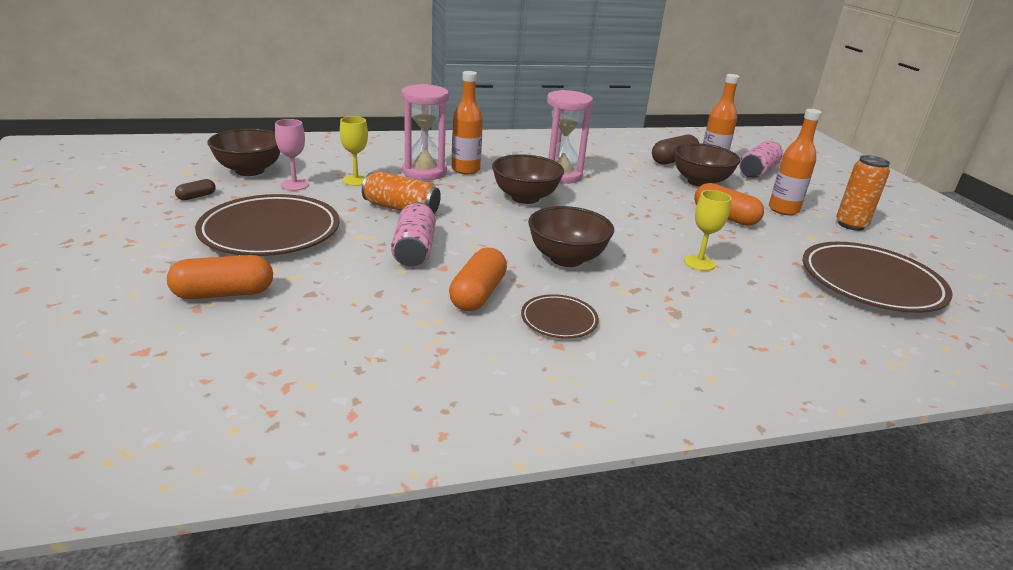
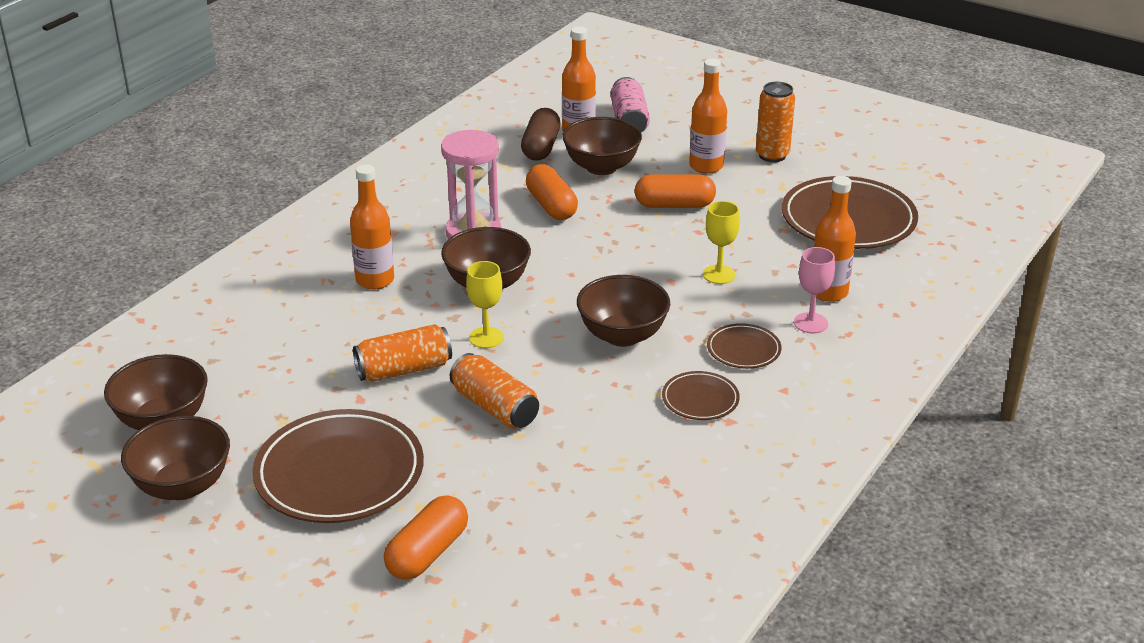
camera: 40 degrees left, 5 degrees up
brown capsule [175,179,216,200] -> brown bowl [121,416,230,500]
pink goblet [275,119,309,191] -> pink goblet moved to [794,247,835,333]
yellow goblet [340,116,368,186] -> yellow goblet moved to [466,261,504,348]
pink can [391,202,436,267] -> orange can [450,353,539,428]
pink hourglass [401,84,449,180] -> none
orange capsule [449,248,507,311] -> orange capsule moved to [526,164,578,220]
none -> brown plate [707,323,781,369]
none -> orange bottle [814,176,856,302]

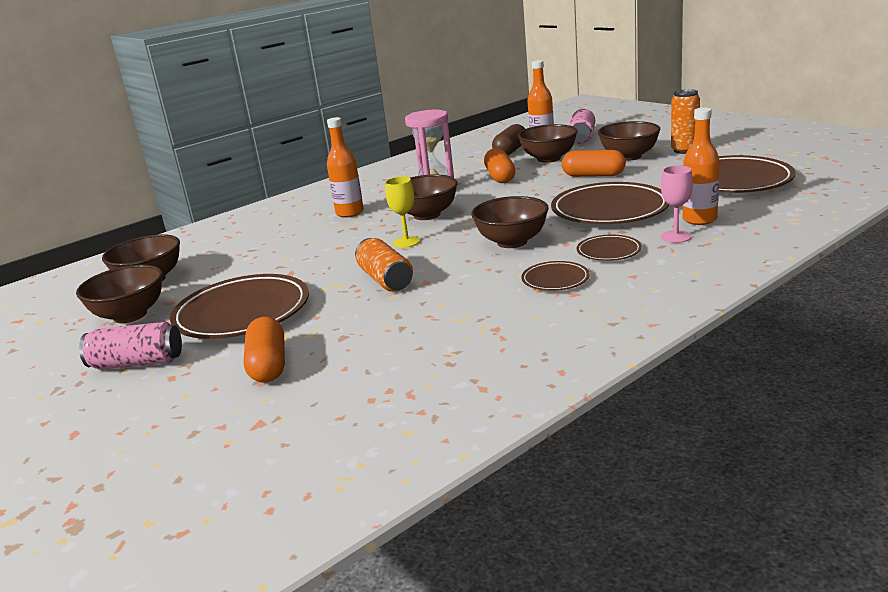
camera: 20 degrees right, 10 degrees down
orange can [353,324,452,382] -> none
orange capsule [384,496,468,580] -> orange capsule turned 60 degrees counterclockwise [244,317,285,383]
orange bottle [689,59,727,174] -> brown bowl [598,121,661,161]
yellow goblet [703,201,740,284] -> brown plate [551,182,669,224]
none -> pink can [79,322,182,370]

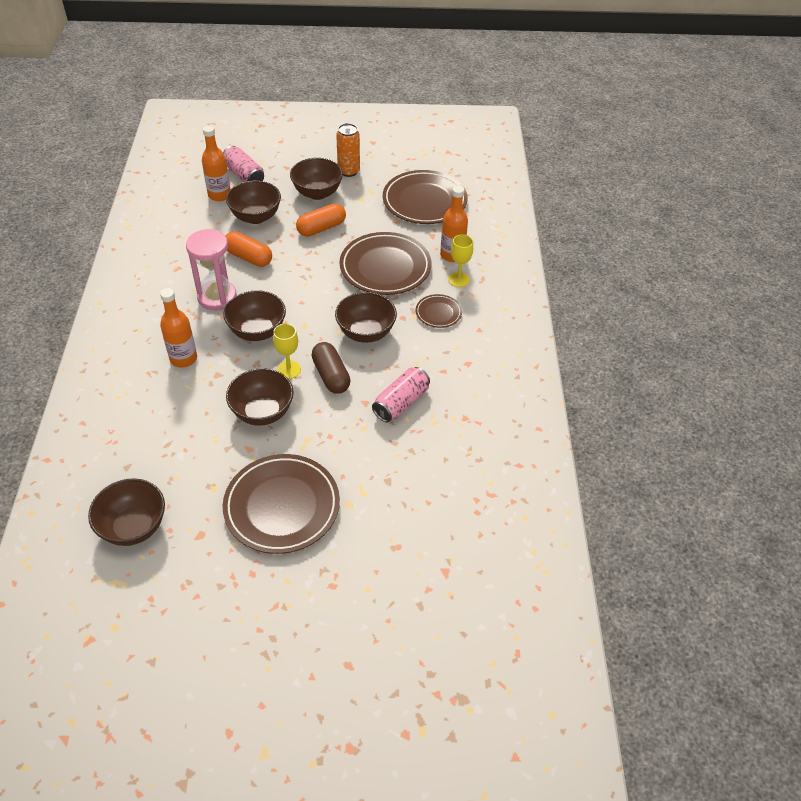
camera: 55 degrees left, 25 degrees up
brown bowl [76,265,162,323] -> brown bowl moved to [226,368,294,426]
pink can [79,322,182,370] -> pink can moved to [372,367,430,423]
orange capsule [244,317,285,383] -> none
orange can [355,238,413,292] -> none
brown capsule [492,124,525,155] -> brown capsule moved to [312,342,350,394]
brown plate [521,261,590,291] -> none
pink goblet [661,165,693,243] -> yellow goblet [448,234,473,287]

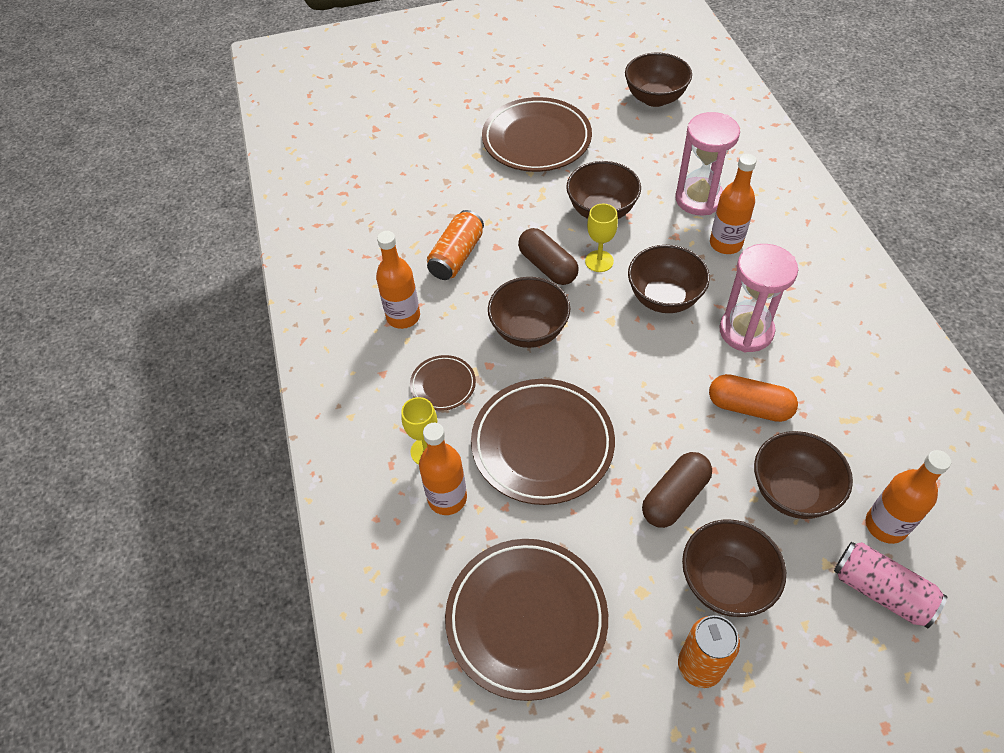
camera: 170 degrees right, 5 degrees up
orange capsule [296,203,346,237] -> brown capsule [642,452,712,528]
pink can [372,367,430,423] -> orange can [427,210,484,280]
none -> orange bottle [376,231,420,329]
none -> pink hourglass [675,112,740,215]

